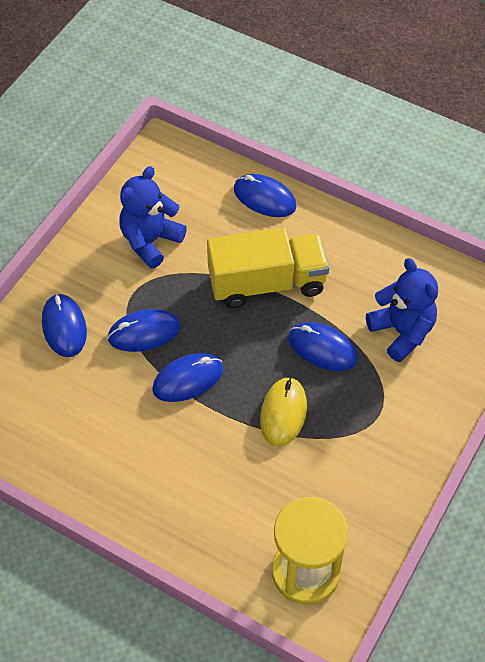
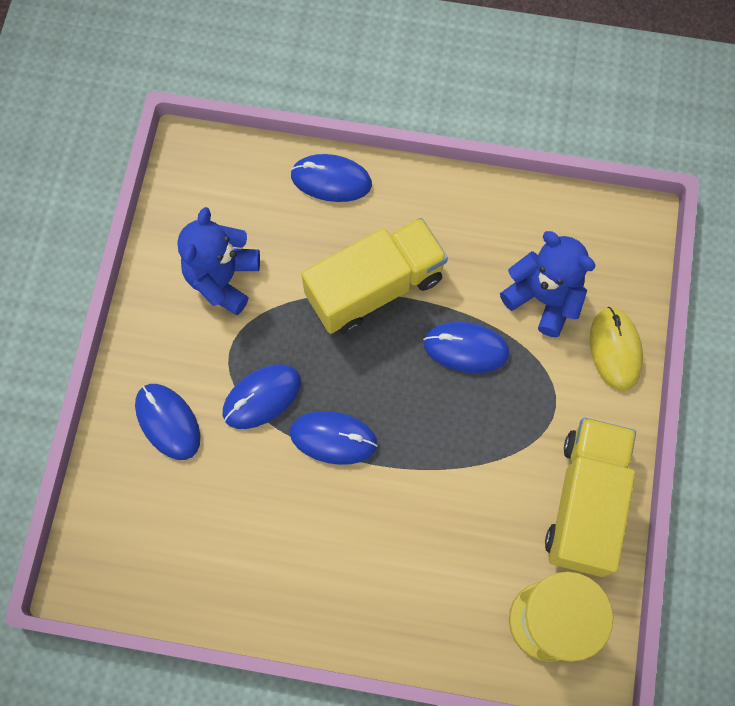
camera: 20 degrees left, 15 degrees up
blue mouse [152,353,223,402] -> blue mouse turned 60 degrees clockwise [290,411,378,465]
yellow mouse [260,377,307,447] -> yellow mouse moved to [590,307,643,391]
none -> yellow truck [545,418,636,577]

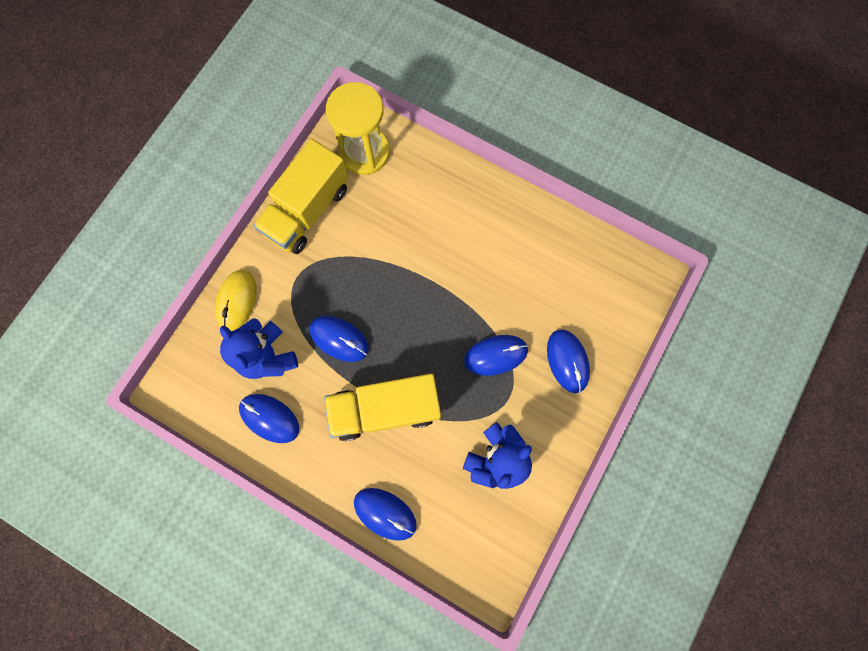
camera: 160 degrees left, 5 degrees up
blue mouse [290,411,378,465] -> blue mouse moved to [239,394,299,443]

